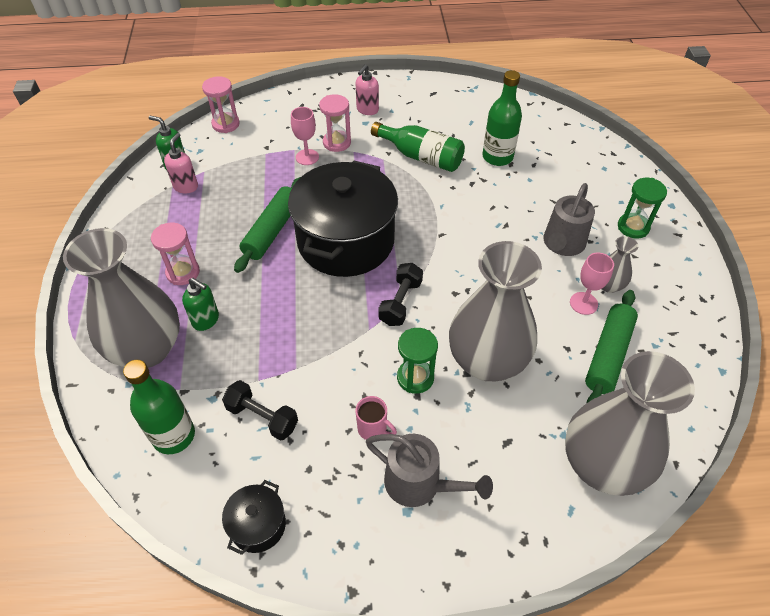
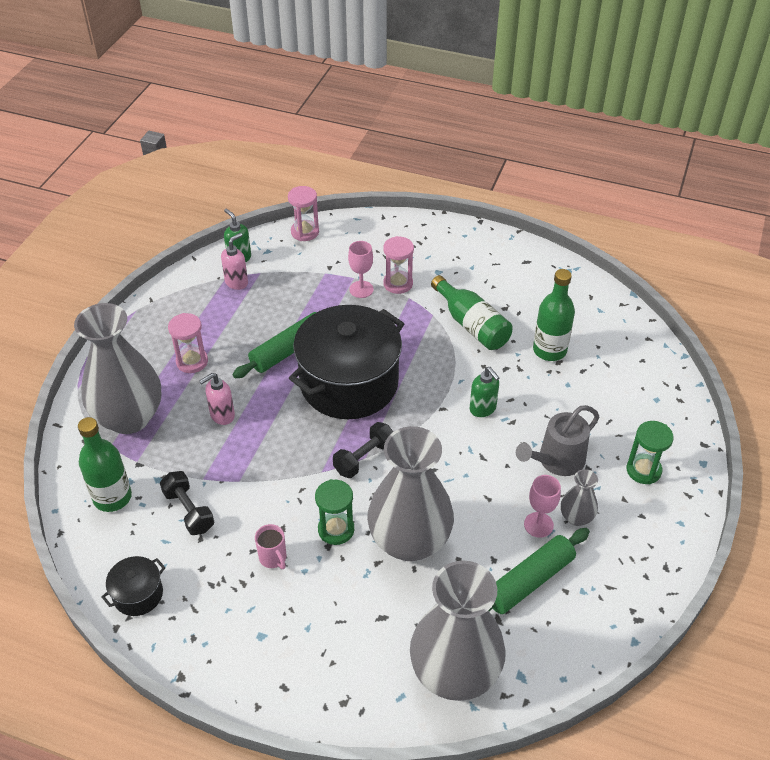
camera: 25 degrees right, 5 degrees down
green soap dispenser [182,278,219,331] -> green soap dispenser moved to [470,367,500,417]
pink soap dispenser [355,64,379,115] -> pink soap dispenser moved to [199,373,235,425]
grey watering can [366,434,493,507] -> none

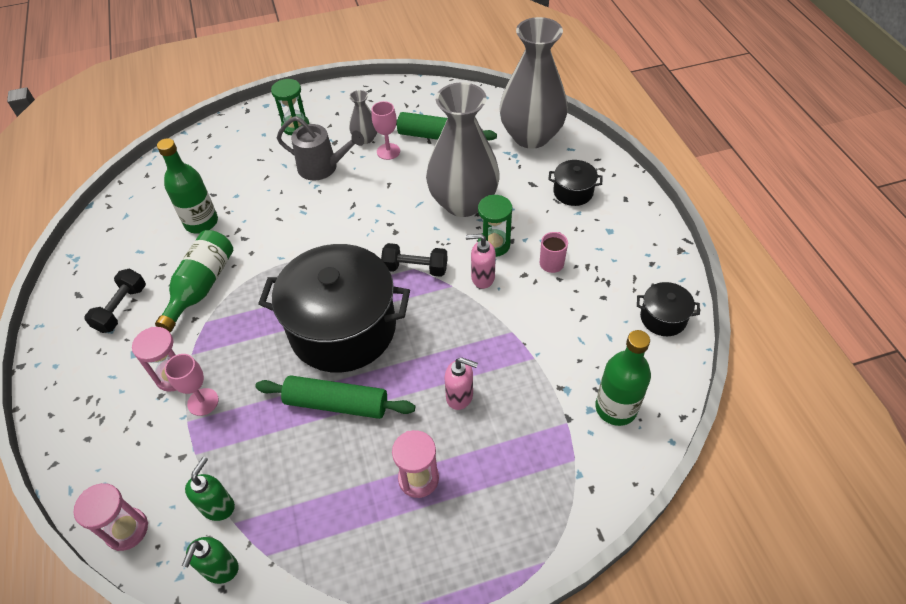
camera: 125 degrees left, 5 degrees up
grey vase [74,303,161,434] -> none
black dumbbell [160,471,214,535] -> black dumbbell moved to [84,269,146,333]
pink soap dispenser [221,233,248,290] -> pink soap dispenser moved to [466,234,496,289]
green soap dispenser [470,367,500,417] -> green soap dispenser moved to [185,457,235,521]
none -> black pot [548,160,603,206]

